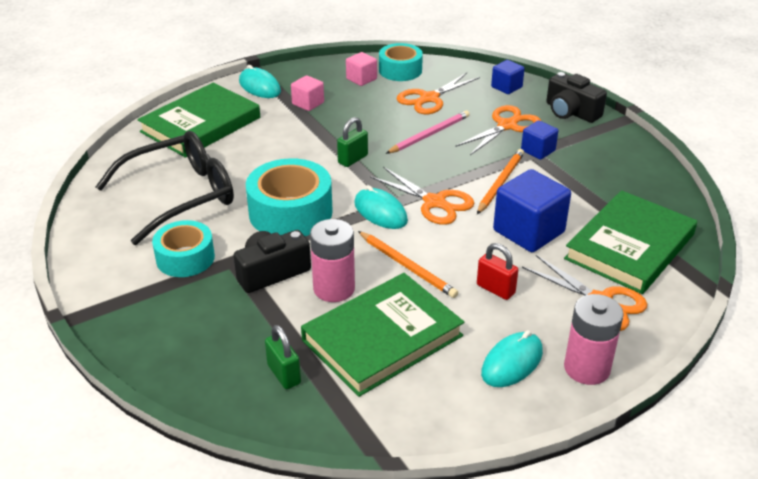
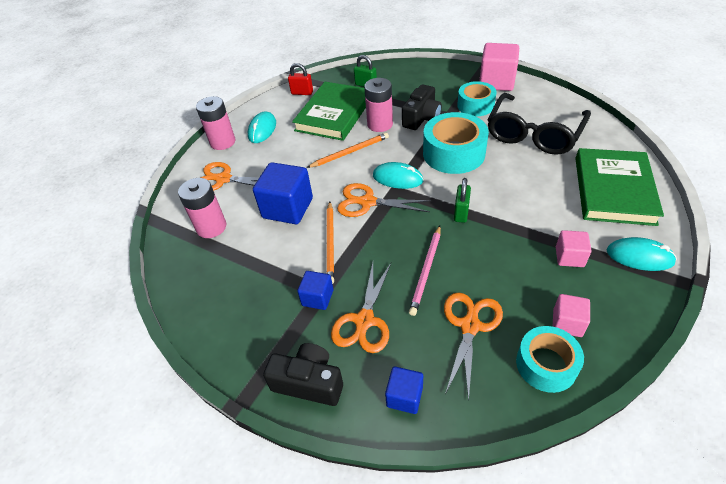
camera: 155 degrees right, 10 degrees up
orange pencil [358,231,458,298] -> orange pencil turned 135 degrees clockwise [307,133,389,168]
red padlock [477,243,518,300] -> red padlock moved to [288,63,313,95]
green book [564,190,697,294] -> pink battery [178,178,226,238]
none -> pink cube [479,43,519,91]

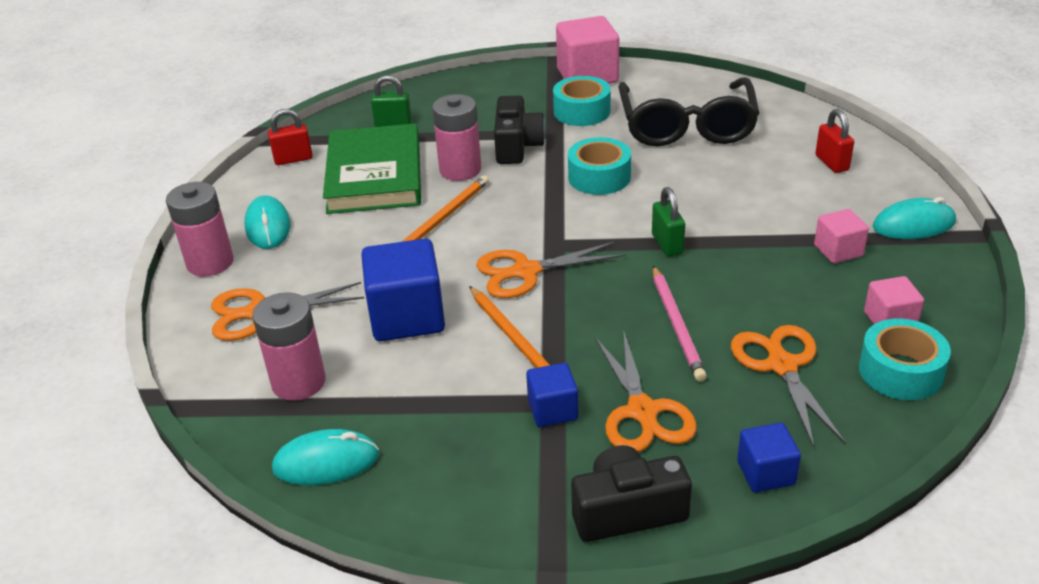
camera: 30 degrees left, 10 degrees down
turquoise mouse [373,162,424,189] -> turquoise mouse moved to [272,429,379,485]
turquoise tape [423,112,489,174] -> turquoise tape [568,137,631,195], size x0.65
green book [575,148,664,226] -> red padlock [815,109,854,173]

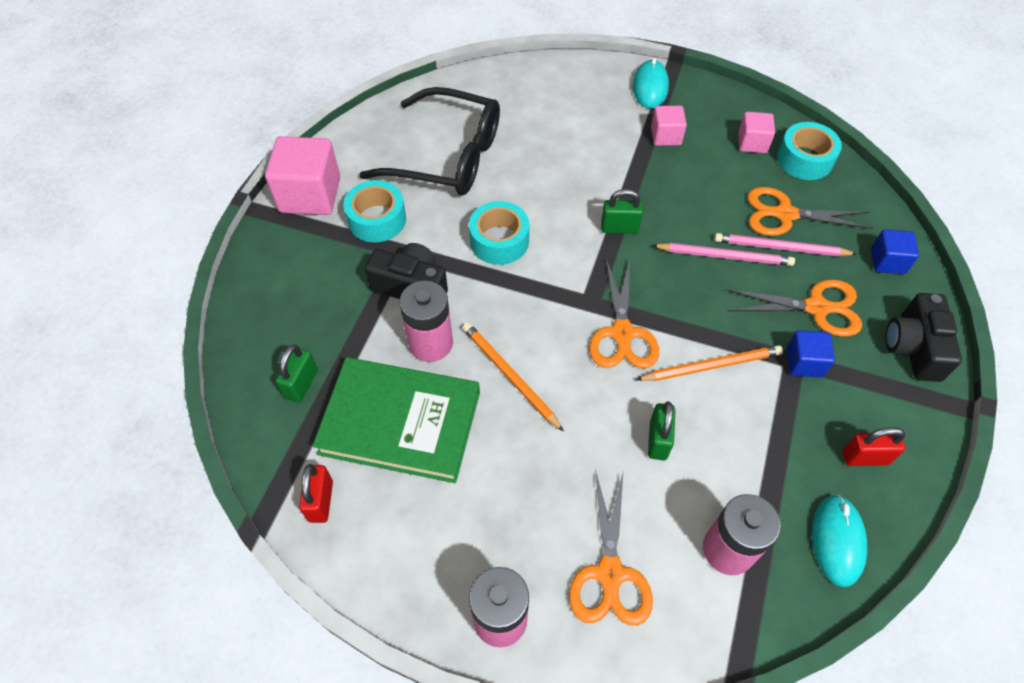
camera: 75 degrees left, 20 degrees up
turquoise mouse [244,195,290,249] -> none
blue cube [361,238,445,341] -> green padlock [648,401,676,460]
red padlock [815,109,854,173] -> red padlock moved to [843,427,905,466]
none -> pink pencil [714,233,857,257]

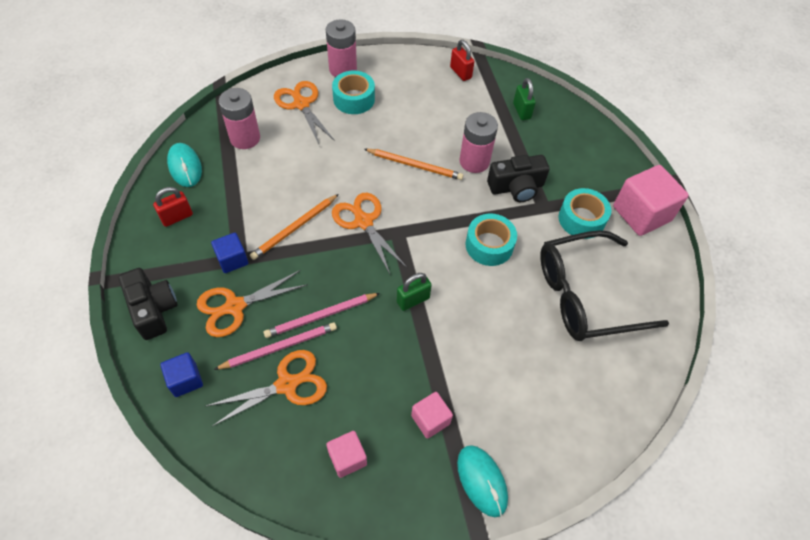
camera: 145 degrees right, 0 degrees up
green book [312,357,480,483] -> none
green padlock [648,401,676,460] -> none
turquoise tape [777,122,842,180] -> turquoise tape moved to [332,71,375,114]

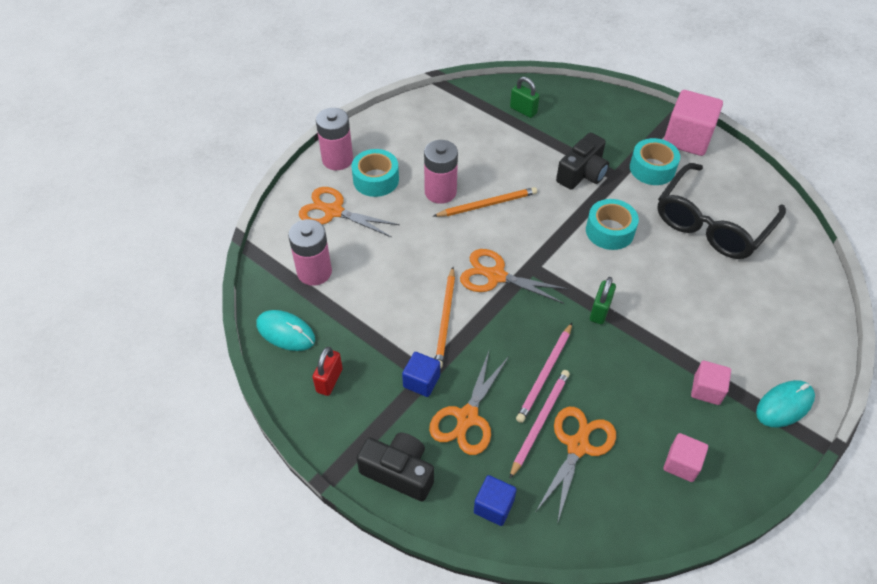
camera: 35 degrees left, 5 degrees down
red padlock [450,40,475,81] -> none
turquoise mouse [457,445,508,517] -> turquoise mouse turned 60 degrees counterclockwise [756,380,815,428]
pink battery [459,112,498,173] -> pink battery moved to [424,140,458,204]

